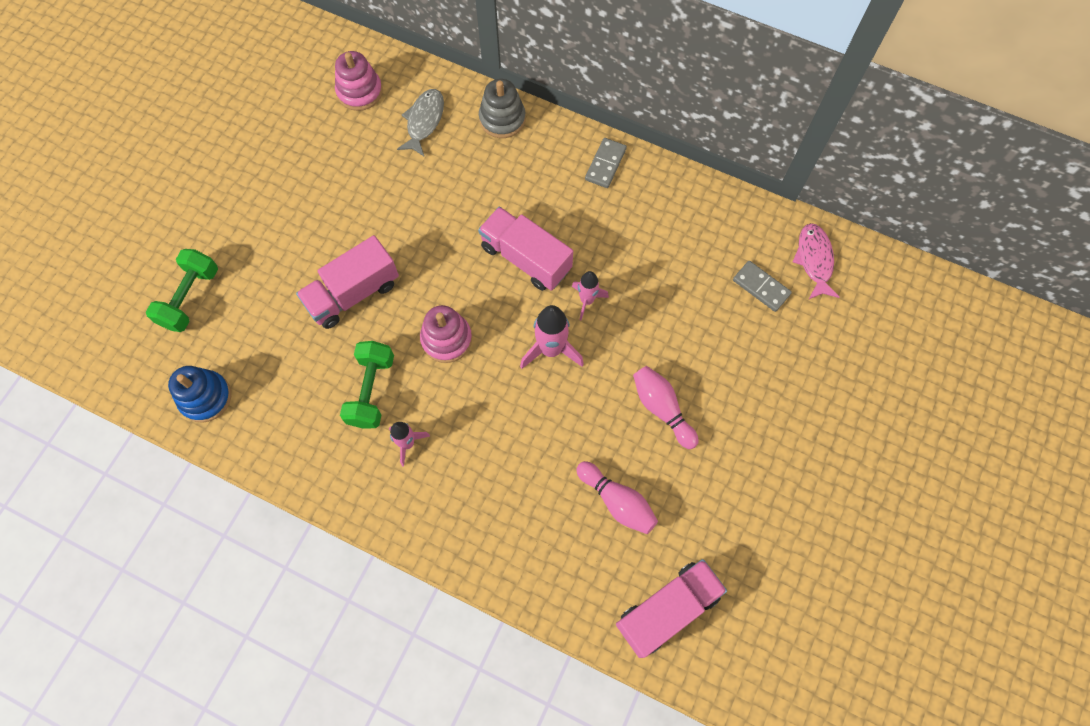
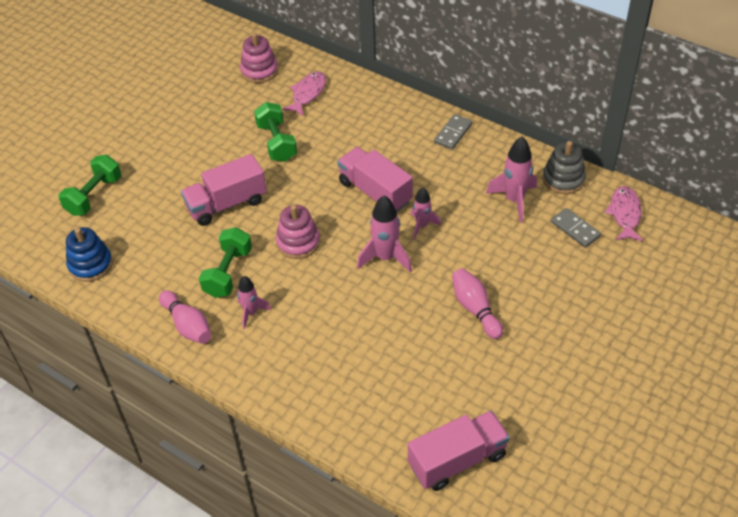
camera: 10 degrees right, 20 degrees down
grey fish [397,89,444,156] -> pink fish [282,71,326,116]
grey stacking toy [479,79,526,138] -> grey stacking toy moved to [543,141,586,194]
pink bowling pin [576,461,658,534] -> pink bowling pin moved to [159,290,211,344]
none -> green dumbbell [254,102,297,162]
none -> pink rocket [486,137,537,223]

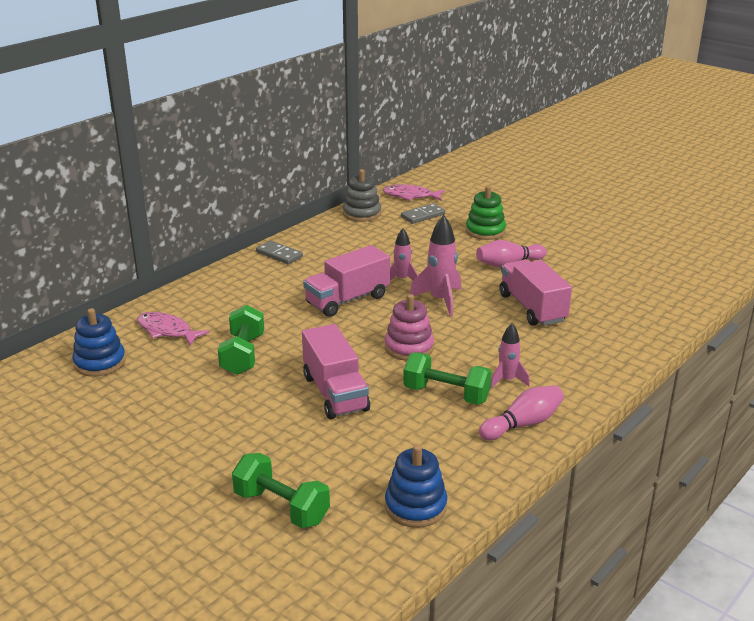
camera: 85 degrees left, 20 degrees down
pink stacking toy [240,33,278,83] -> blue stacking toy [72,308,126,377]
green dumbbell [254,102,297,162] -> green dumbbell turned 75 degrees counterclockwise [218,305,264,375]
pink truck [408,411,510,491] -> pink truck moved to [499,260,572,326]
pink rocket [486,137,537,223] -> none
none -> green stacking toy [466,186,506,240]

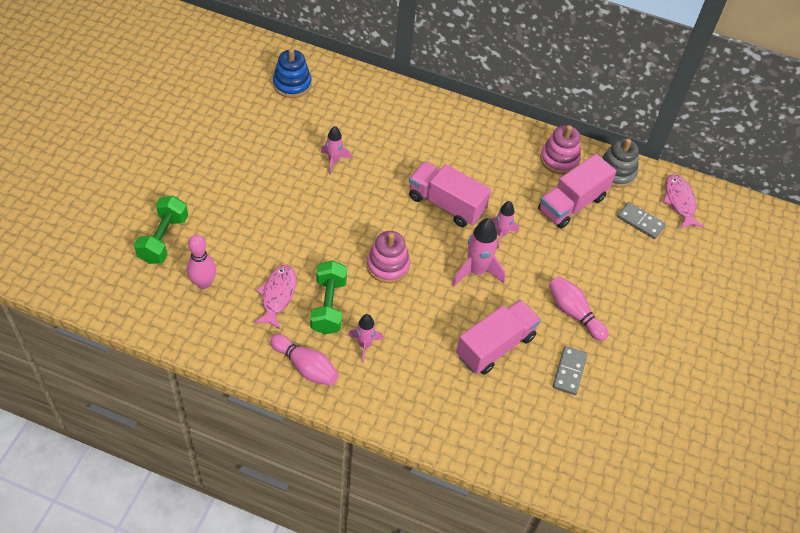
camera: 65 degrees right, 25 degrees up
pink fish [137,312,210,346] -> pink fish moved to [254,265,296,330]
green dumbbell [218,305,264,375] -> pink rocket [321,126,351,175]
grey domino [256,240,303,264] -> grey domino moved to [553,346,588,395]
pink truck [302,324,370,419] -> pink truck moved to [538,154,616,229]
blue stacking toy [385,444,447,528] -> none
green stacking toy [466,186,506,240] -> none
none -> pink bowling pin [187,234,216,289]
none -> pink stacking toy [540,125,581,174]

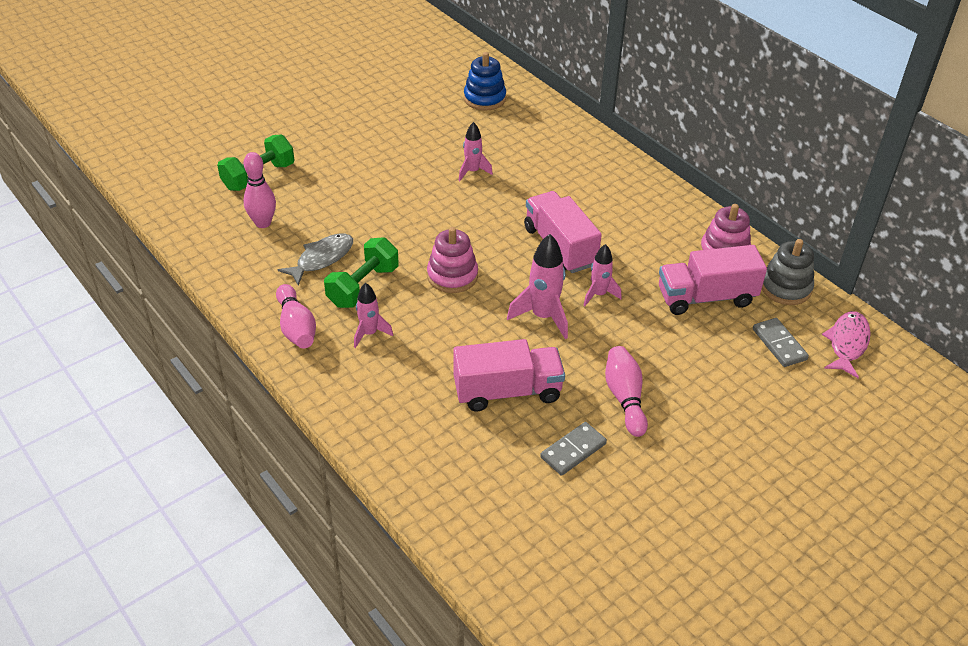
camera: 35 degrees right, 10 degrees down
pink fish [254,265,296,330] -> grey fish [278,233,353,286]

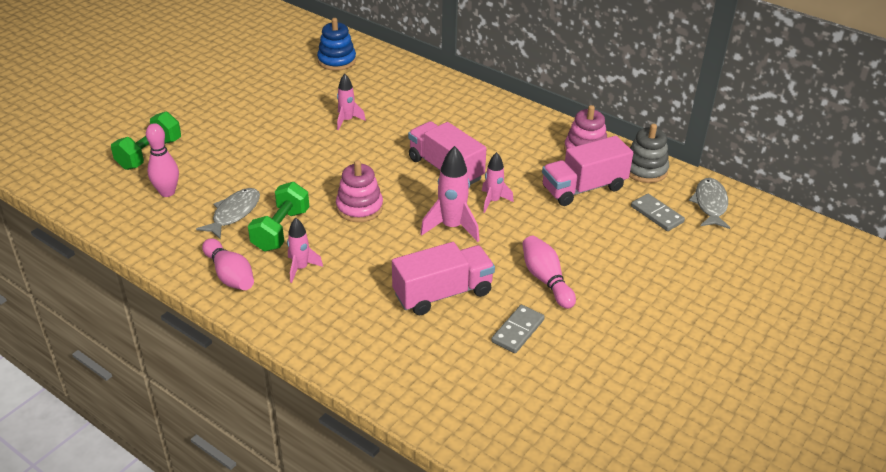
camera: 15 degrees left, 5 degrees down
pink fish [822,311,871,378] -> grey fish [689,178,730,229]

